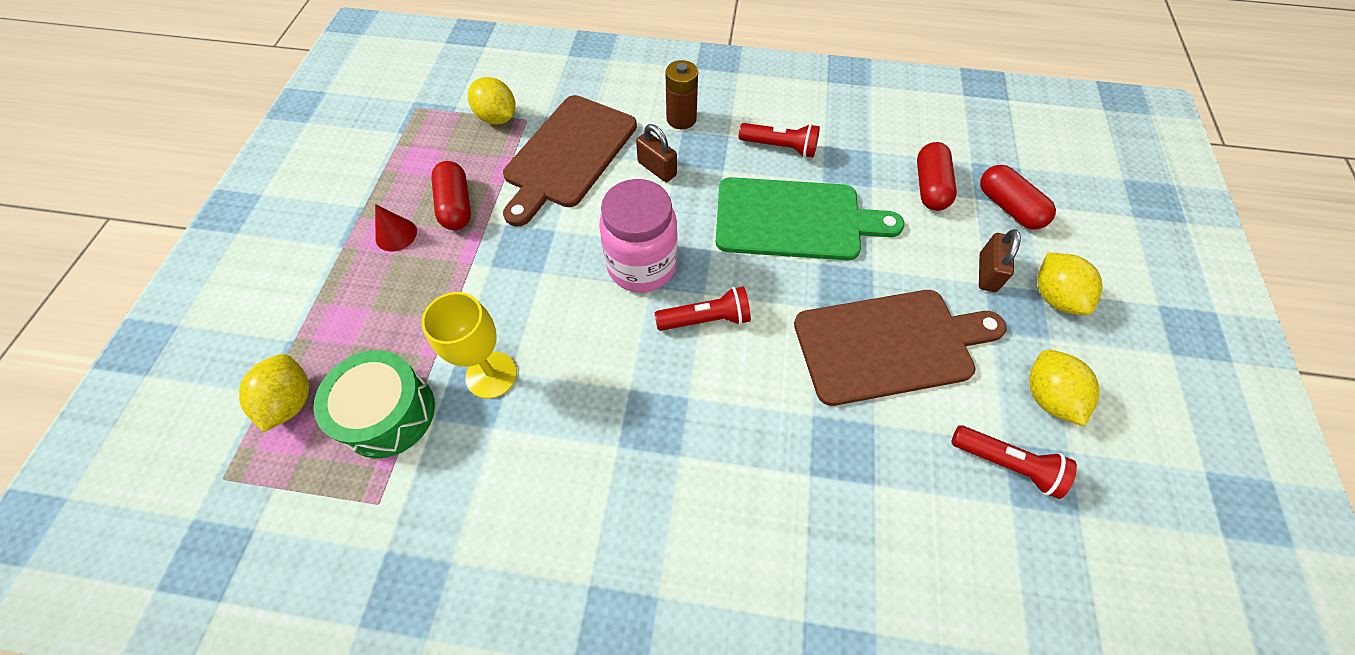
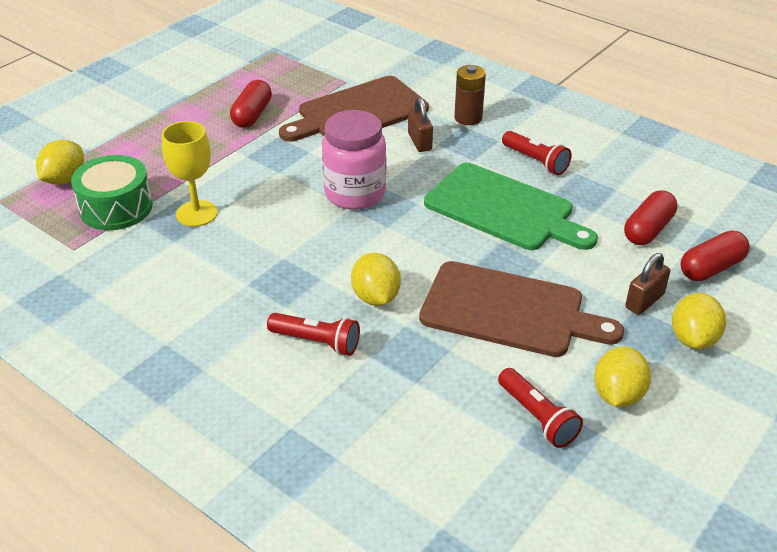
camera: 30 degrees right, 20 degrees down
red cone [375,204,417,252] -> none
yellow lemon [468,77,515,125] -> yellow lemon moved to [351,253,401,306]
red flashlight [655,286,751,331] -> red flashlight moved to [267,313,360,356]
red capsule [980,165,1056,230] -> red capsule turned 60 degrees clockwise [681,230,750,281]

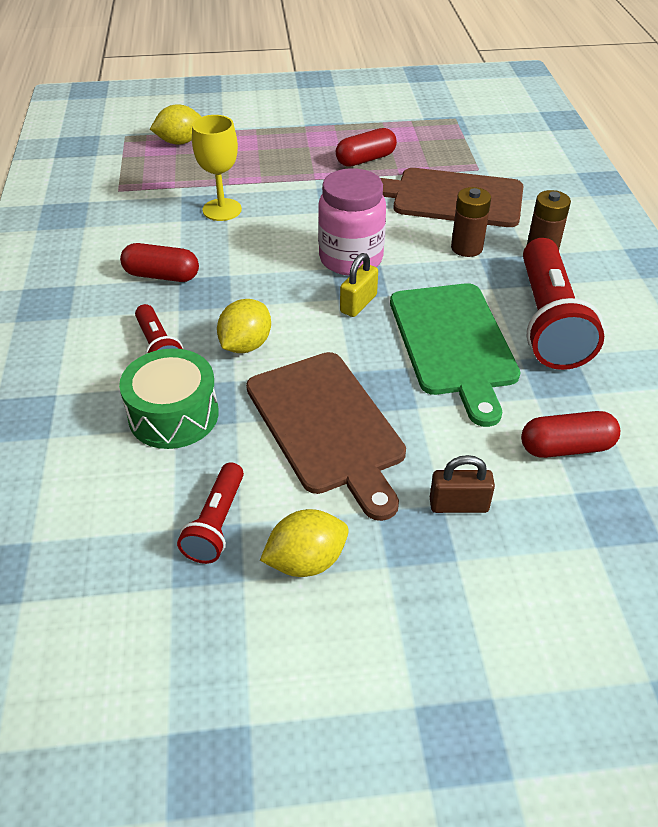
camera: 45 degrees right, 5 degrees up
green drum [71,155,153,230] -> green drum moved to [119,348,219,449]
brown padlock [408,97,433,152] -> brown battery [451,187,491,257]
red flashlight [502,131,572,175] -> red flashlight [523,238,604,370], size x1.92
yellow lemon [672,293,726,349] -> none
red capsule [681,230,750,281] -> red capsule moved to [120,243,199,282]
none -> yellow padlock [340,253,378,317]

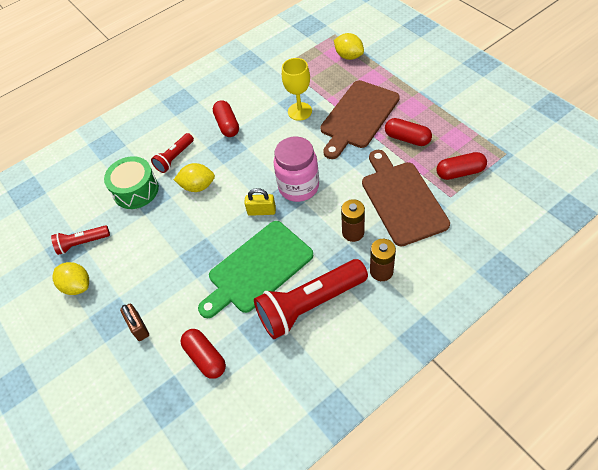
camera: 65 degrees right, 10 degrees up
brown cutting board [246,352,406,521] -> brown cutting board moved to [320,80,400,159]
none -> red capsule [436,152,487,180]

